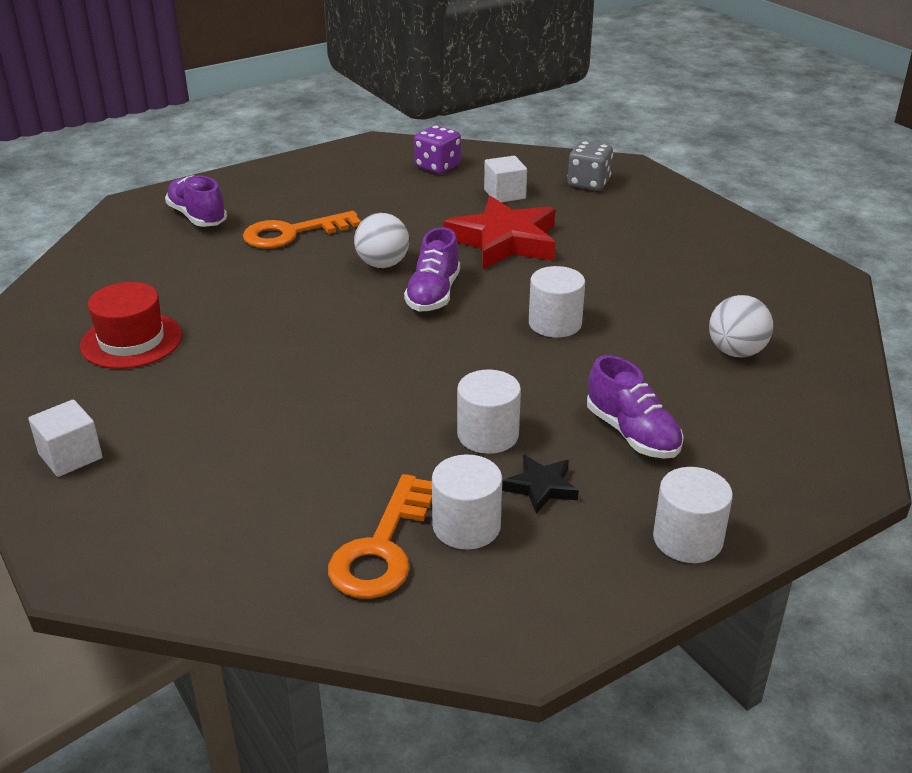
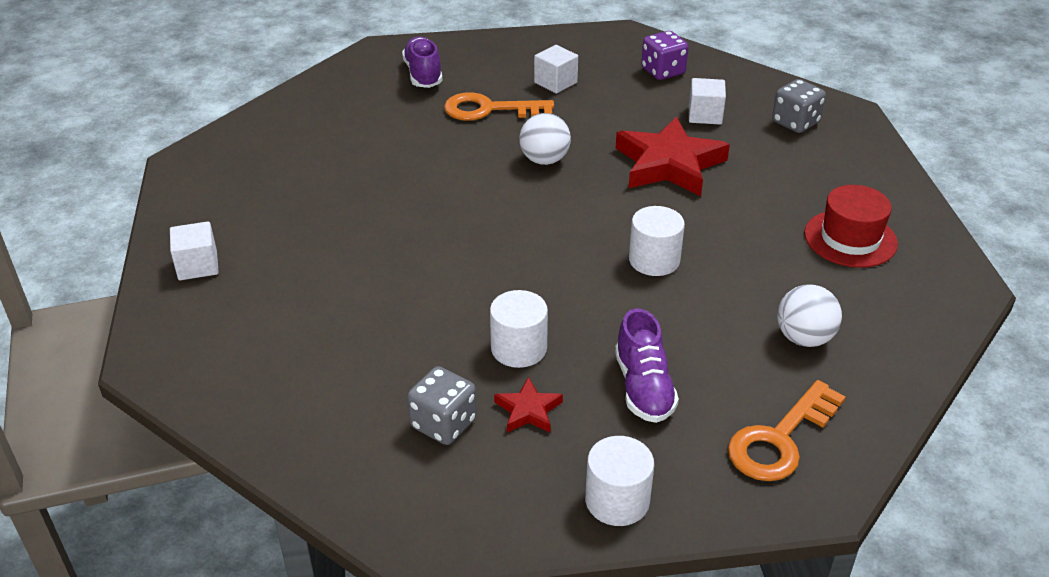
camera: 25 degrees right, 5 degrees up
red hat [80,282,182,369] -> red hat moved to [804,185,898,268]
orange key [328,474,432,599] -> orange key moved to [728,380,846,481]
purple shoe [404,227,460,312] -> none
white cylinder [432,454,502,549] -> grey dice [407,366,477,445]
black star [502,455,579,514] -> red star [494,377,563,433]
none -> white cube [534,45,578,93]

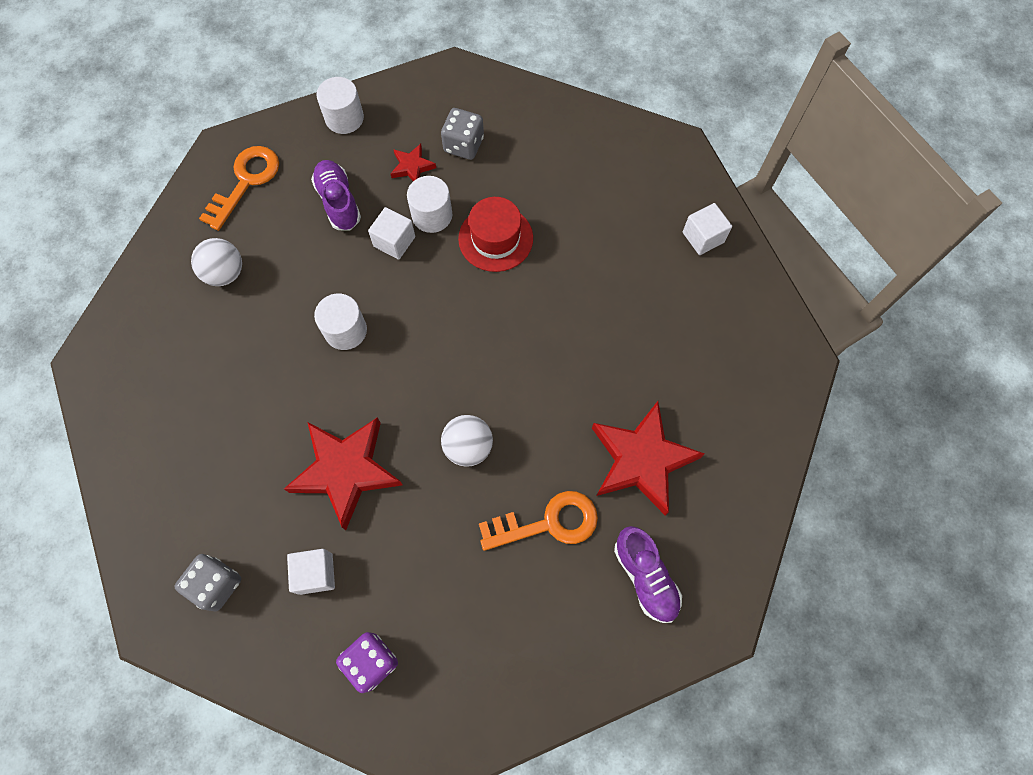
camera: 165 degrees right, 30 degrees up
white cube [534,45,578,93] -> white cube moved to [368,207,415,260]
red hat [804,185,898,268] -> red hat moved to [458,197,533,272]
none -> red star [592,401,705,515]

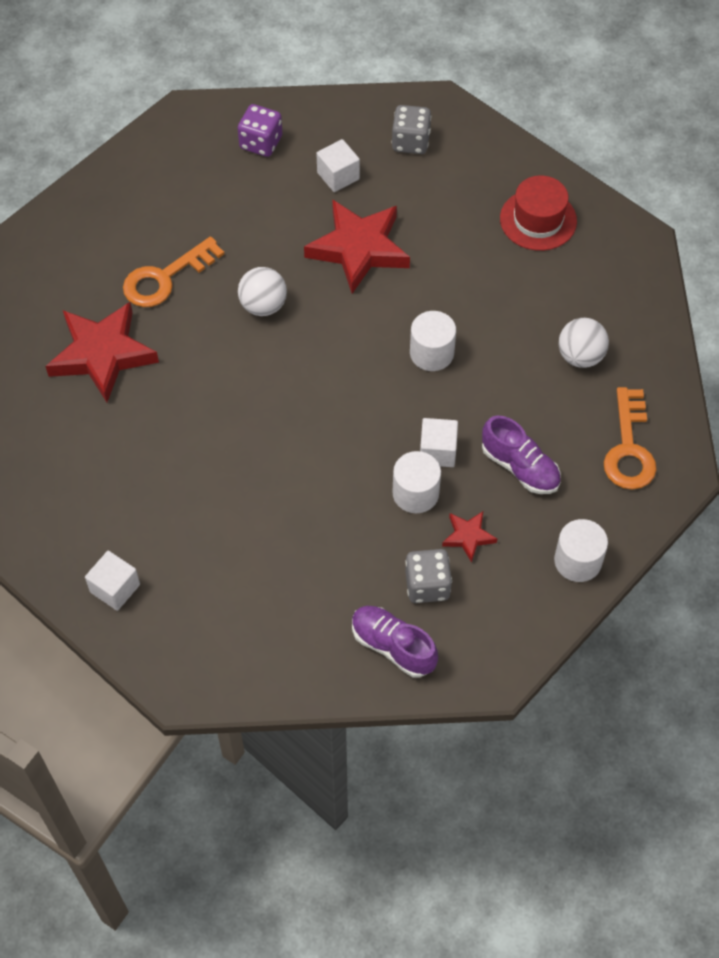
camera: 155 degrees right, 10 degrees down
red hat [458,197,533,272] -> red hat moved to [500,176,577,251]
purple shoe [614,526,682,623] -> purple shoe moved to [352,606,438,678]

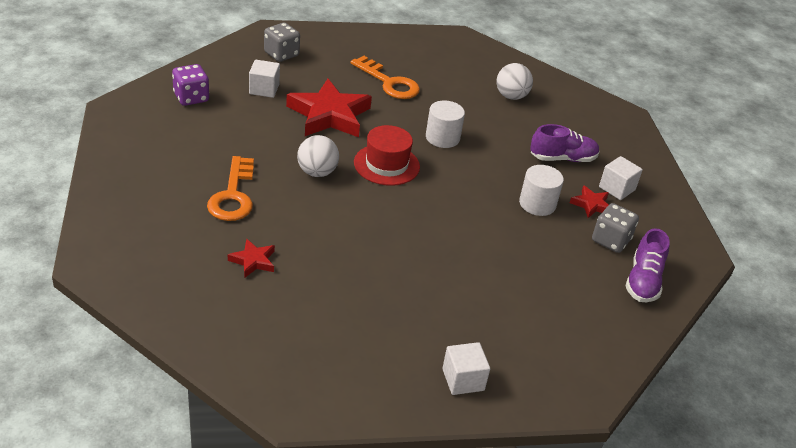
camera: 55 degrees left, 20 degrees down
red star [45,302,159,402] -> red star [228,239,275,278], size x0.47
purple shoe [352,606,438,678] -> purple shoe turned 60 degrees counterclockwise [625,228,670,303]
white cube [420,418,458,467] -> white cube moved to [599,156,643,200]
red hat [500,176,577,251] -> red hat moved to [354,125,420,186]
white cylinder [554,519,608,582] -> none
orange key [604,387,657,490] -> orange key moved to [350,56,420,99]

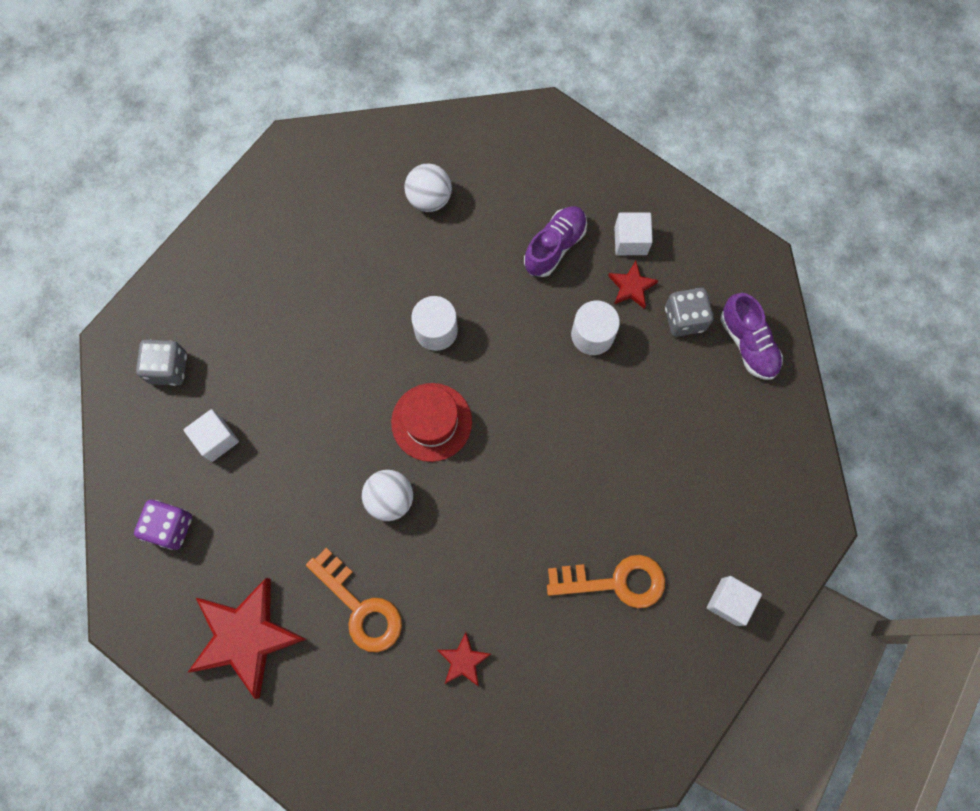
camera: 40 degrees left, 35 degrees up
red star [286,79,372,137] -> red star moved to [187,578,306,699]
orange key [350,56,420,99] -> orange key moved to [547,555,665,608]

